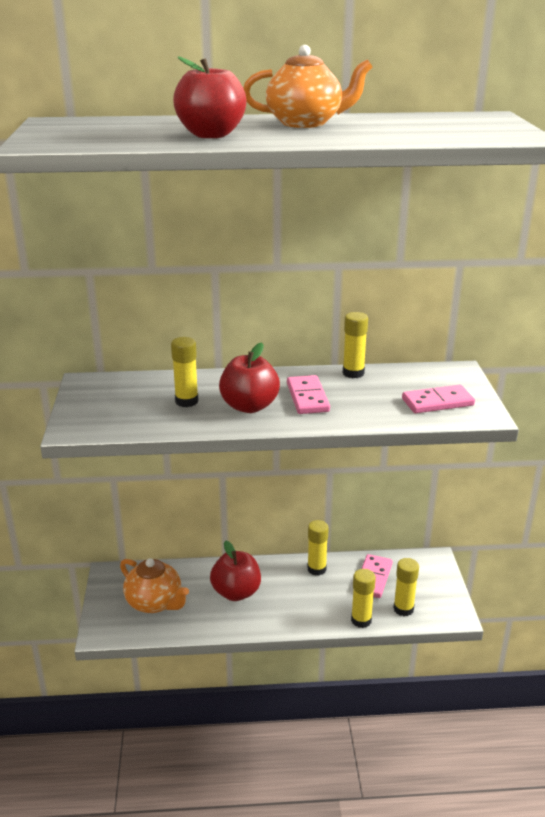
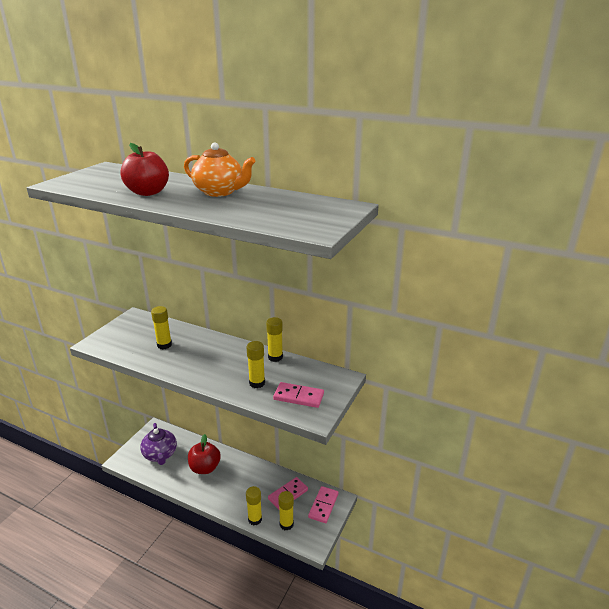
camera: 30 degrees right, 0 degrees up
orange teapot [120,558,189,613] -> purple teapot [140,423,177,465]
red apple [219,342,280,413] -> none
pink domino [287,375,330,414] -> pink domino moved to [308,486,339,523]
yellow glue stick [307,520,329,576] -> yellow glue stick moved to [247,341,265,388]

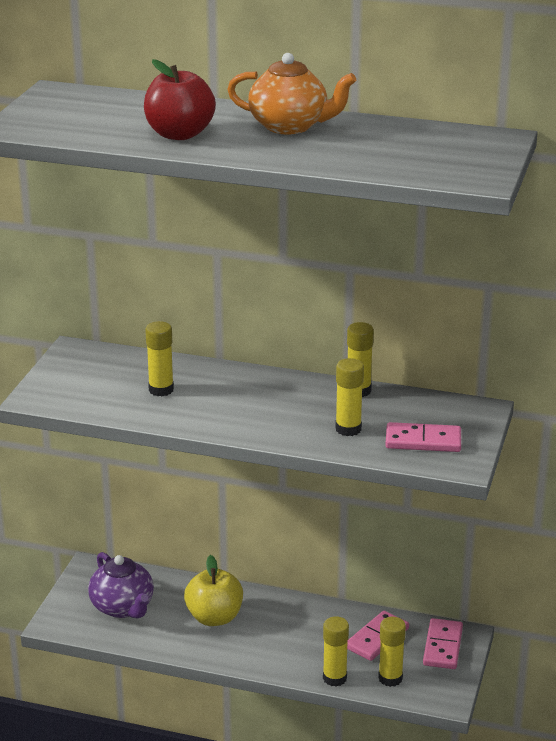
camera: 10 degrees left, 0 degrees up
red apple [188,434,221,474] -> yellow apple [184,555,243,626]

